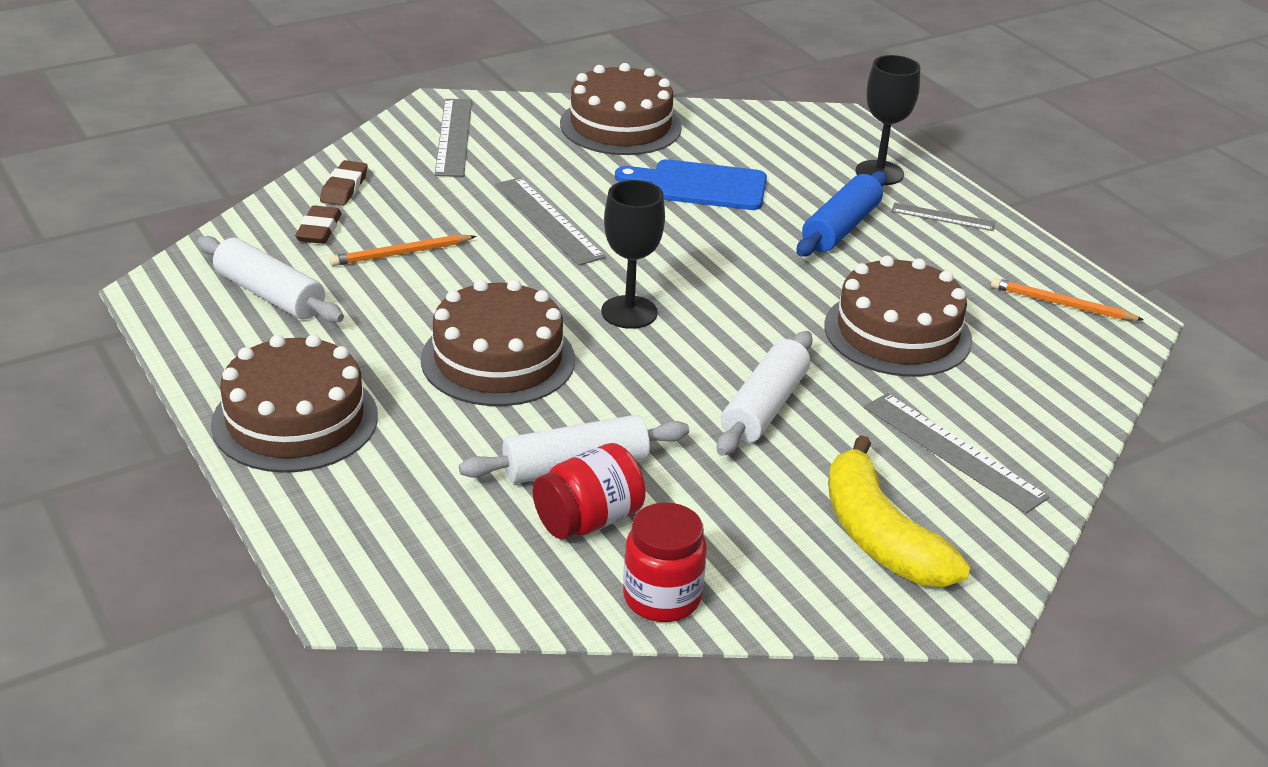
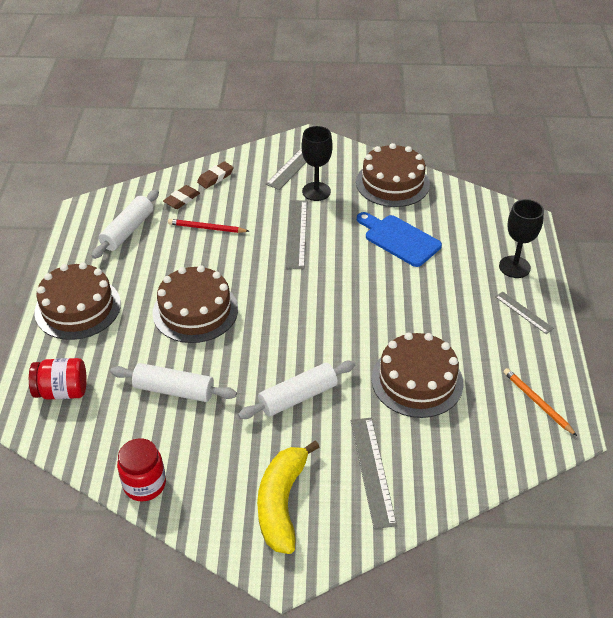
camera: 35 degrees right, 10 degrees up
white rolling pin [197,236,344,323] -> white rolling pin turned 45 degrees clockwise [92,190,159,259]
orange pencil [329,234,476,266] -> red pencil [168,219,249,233]
red jar [533,443,646,539] -> red jar moved to [29,358,87,400]
black goblet [601,180,665,329] -> black goblet moved to [301,126,333,201]
blue rolling pin [796,171,887,257] -> none

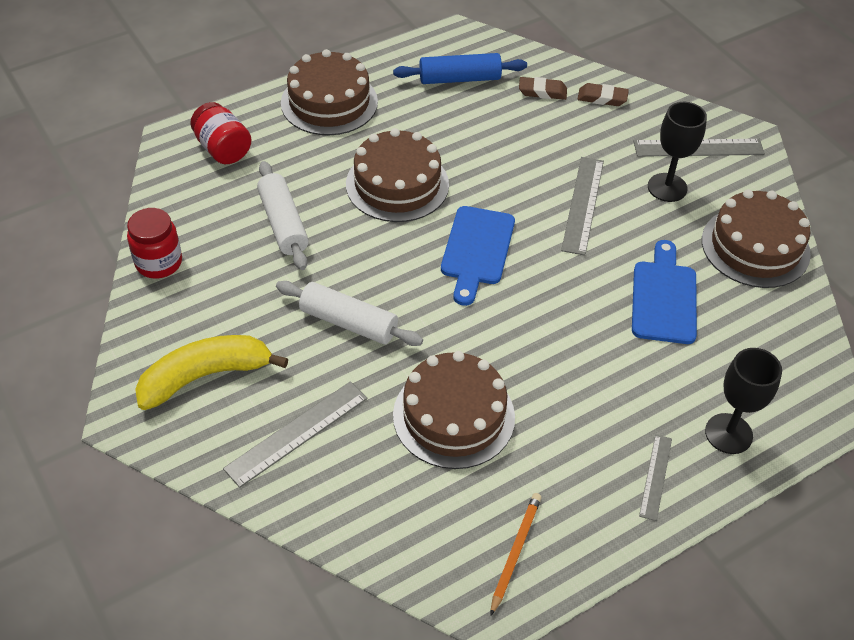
camera: 55 degrees right, 5 degrees up
white rolling pin [92,190,159,259] -> blue rolling pin [393,53,527,84]
red pencil [168,219,249,233] -> none
grey ruler [286,200,307,269] -> grey ruler turned 45 degrees counterclockwise [561,157,604,256]
none -> blue cutting board [441,206,515,306]

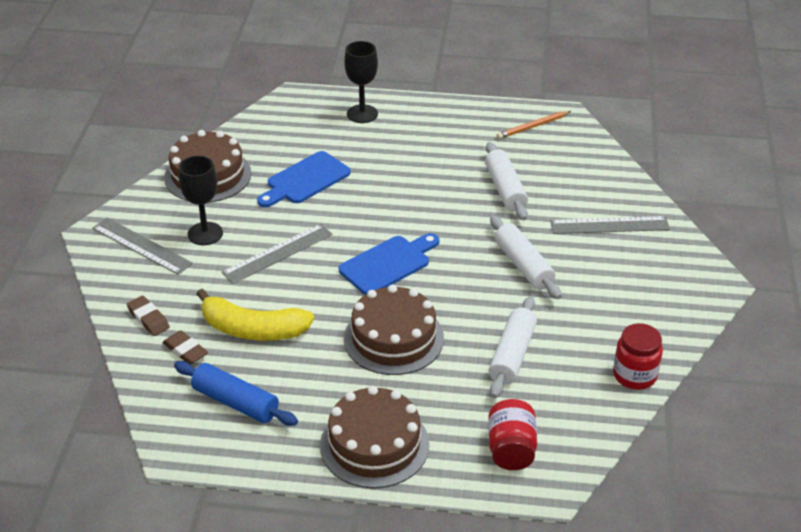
camera: 140 degrees left, 10 degrees down
yellow banana [135,335,288,410] -> yellow banana moved to [197,289,314,341]
brown cake [393,351,515,469] -> white rolling pin [485,142,528,220]
grey ruler [639,434,672,521] -> none

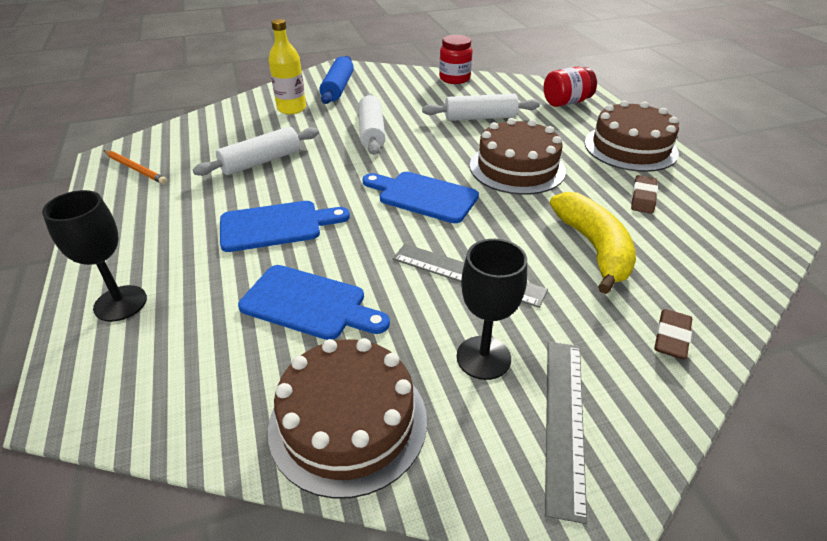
camera: 115 degrees left, 0 degrees up
brown eraser [162,330,208,365] -> brown eraser moved to [631,175,658,214]
blue rolling pin [174,361,298,426] -> blue rolling pin moved to [320,56,354,104]
white rolling pin [490,216,562,299] -> white rolling pin turned 45 degrees counterclockwise [358,93,385,155]
grey ruler [550,216,670,234] -> yellow bottle [269,19,306,114]
none -> blue cutting board [220,201,350,252]

